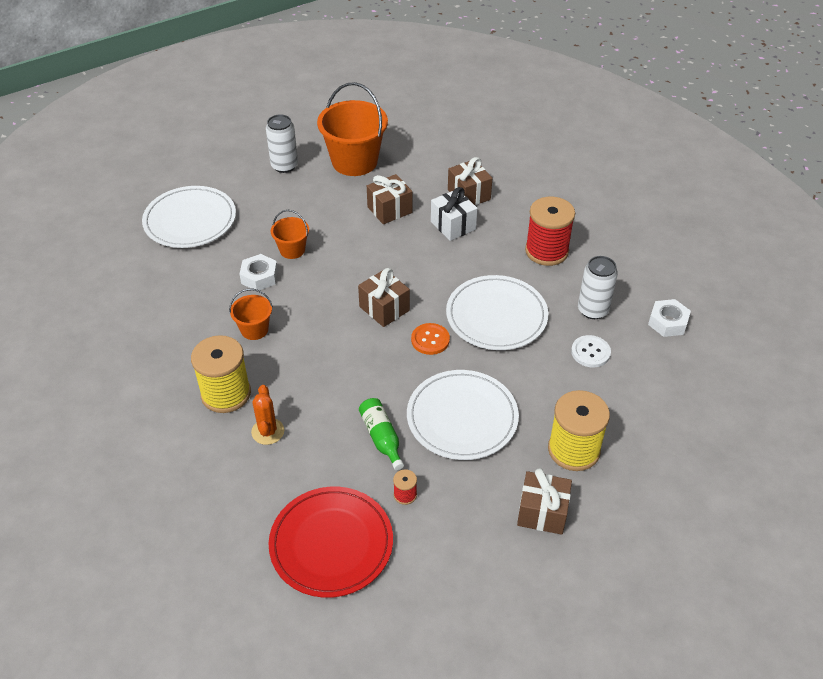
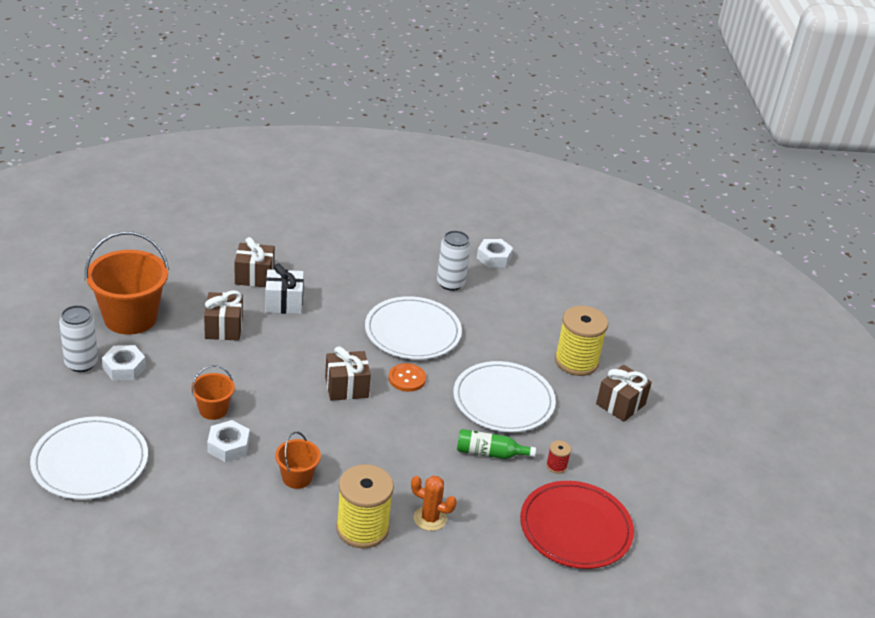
camera: 65 degrees left, 10 degrees down
red spool [525,196,575,266] -> none
white button [571,335,611,367] -> none
none -> white nut [102,345,146,381]

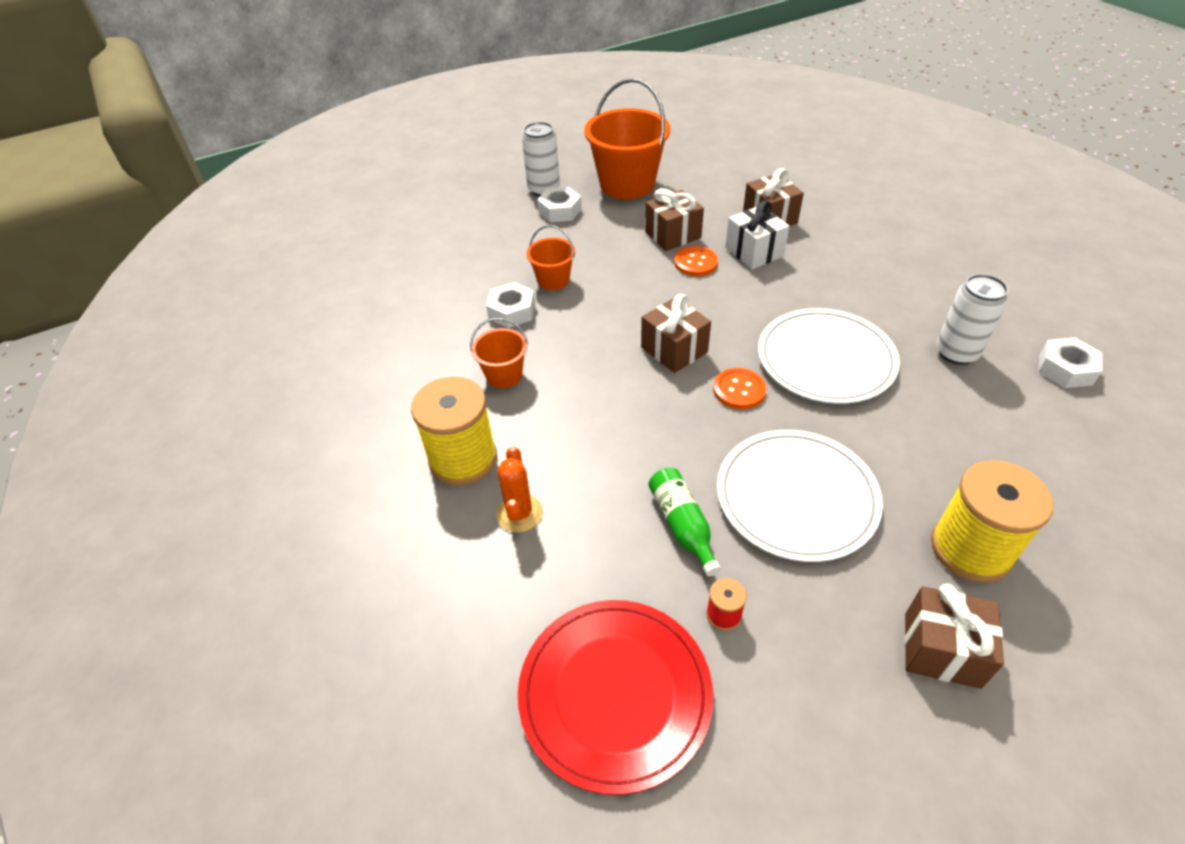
camera: 70 degrees right, 10 degrees up
white plate [30,416,148,500] -> none
none -> orange button [674,246,718,276]

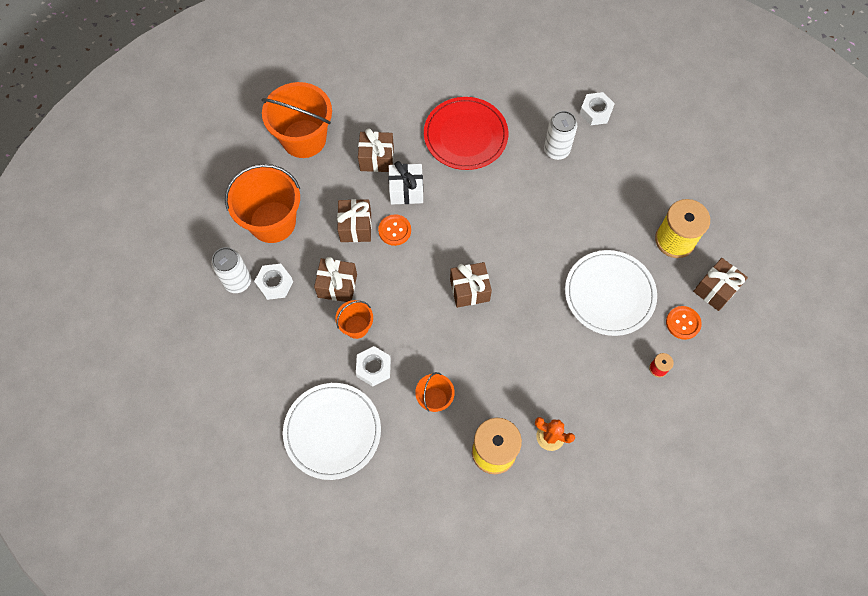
camera: 65 degrees left, 20 degrees up
red plate [518,600,713,795] -> red plate moved to [424,97,508,170]
green bottle [648,468,721,576] -> none
orange button [713,368,767,409] -> orange button moved to [666,306,702,340]
white plate [758,308,900,404] -> white plate moved to [283,383,381,480]
none -> orange bucket [262,82,332,158]
none -> brown gift [314,257,357,302]

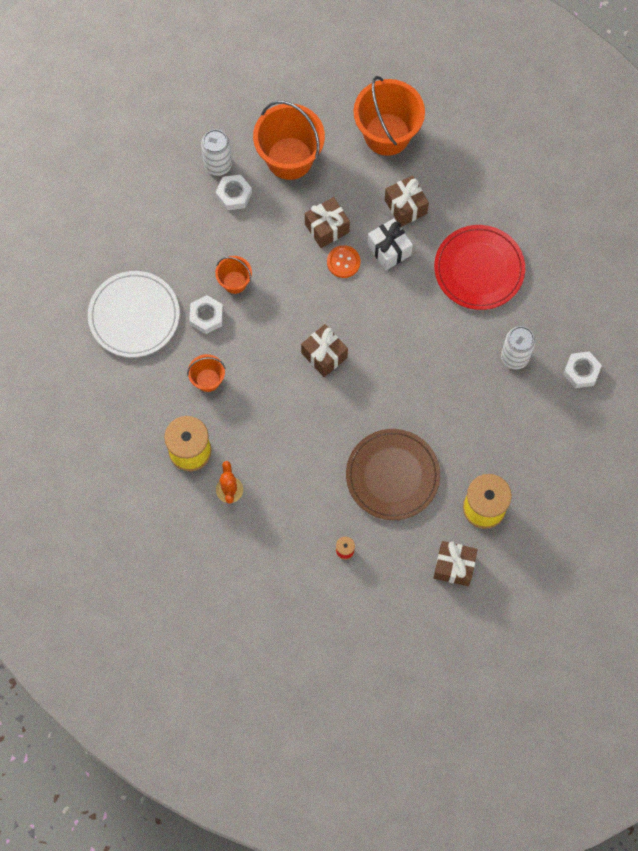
camera: 60 degrees right, 5 degrees up
brown gift [314,257,357,302] -> none
white plate [565,250,657,336] -> brown plate [346,429,440,520]
orange button [666,306,702,340] -> none

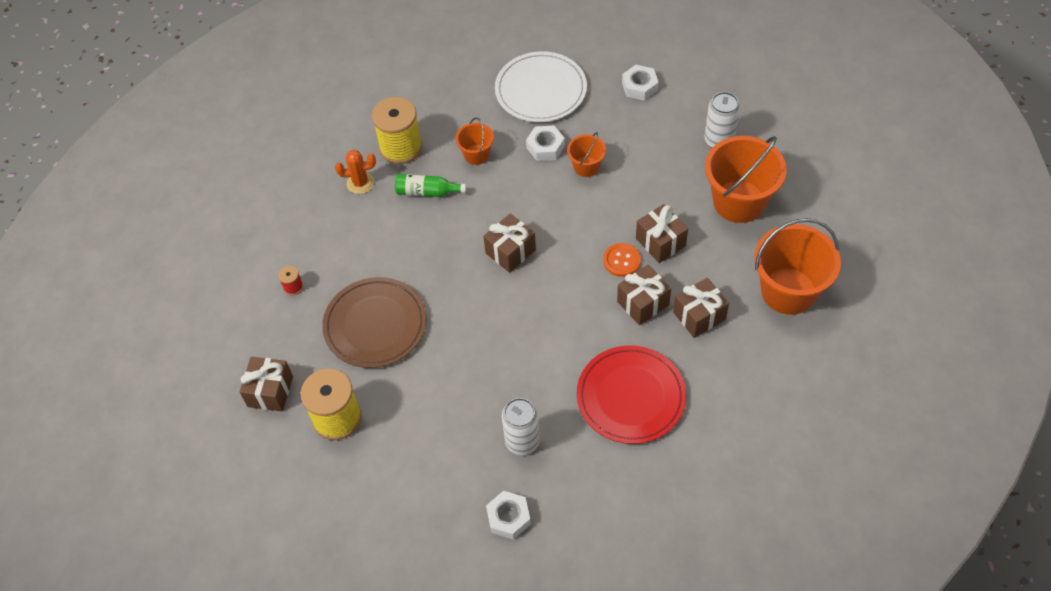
camera: 90 degrees right, 15 degrees down
white nut [216,175,252,210] -> white nut moved to [622,65,659,101]
white gift [367,218,413,270] -> brown gift [617,265,671,325]
none -> green bottle [395,174,467,197]

